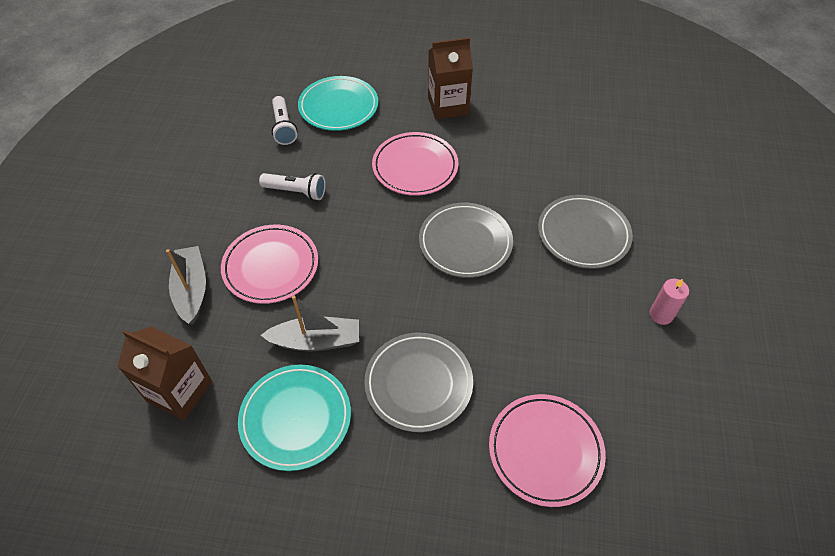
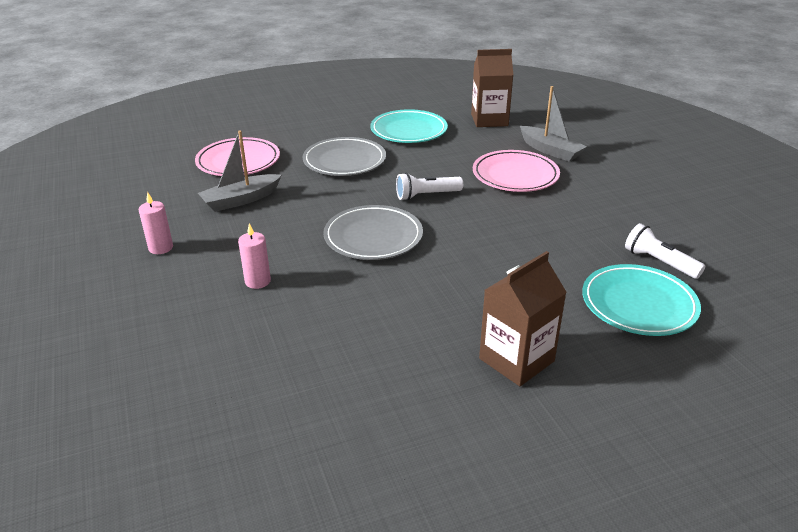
camera: 150 degrees right, 20 degrees down
white flashlight [259,173,326,200] -> white flashlight moved to [396,173,463,200]
grey boat [261,295,359,351] -> grey boat moved to [198,130,281,212]
pink plate [372,132,458,196] -> none
grey plate [538,195,633,269] -> pink candle [238,223,271,289]

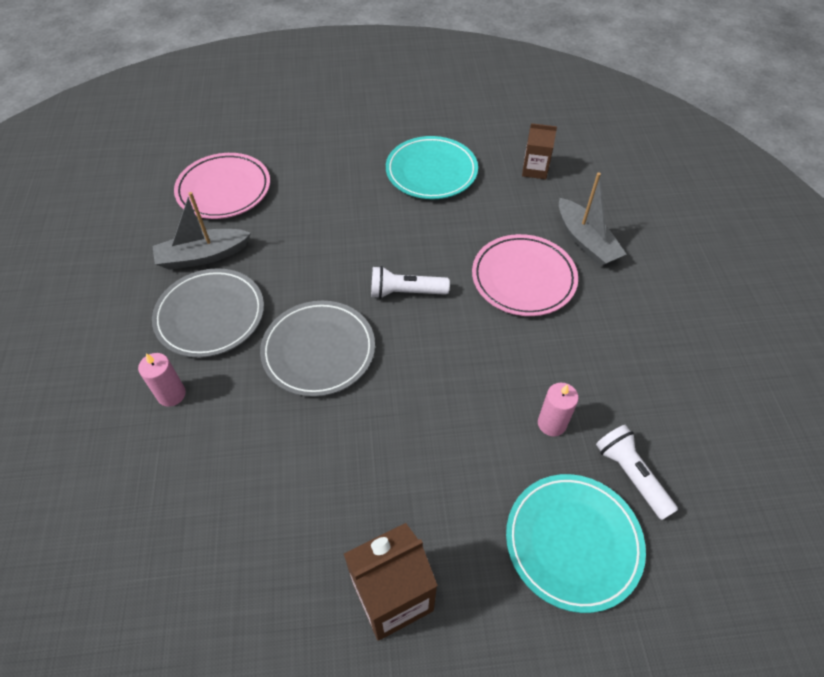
camera: 15 degrees right, 20 degrees up
pink candle [139,192,173,254] -> pink candle moved to [538,383,579,436]
grey plate [302,137,386,176] -> grey plate moved to [152,268,264,358]
brown carton [471,49,513,127] -> brown carton [522,123,557,179], size x0.61

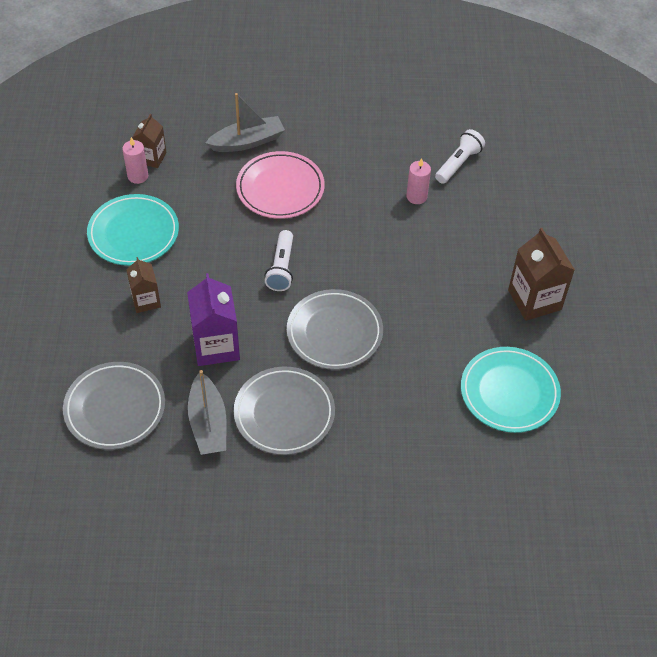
camera: 85 degrees left, 0 degrees up
pink candle [138,353,186,407] -> pink candle moved to [122,137,148,184]
pink plate [174,153,270,219] -> grey plate [63,362,165,450]
turquoise plate [506,474,646,613] -> turquoise plate moved to [461,347,561,433]
white flashlight [596,425,678,520] -> white flashlight turned 150 degrees clockwise [435,129,485,184]
none -> brown carton [126,257,161,313]
none -> purple carton [187,273,240,366]

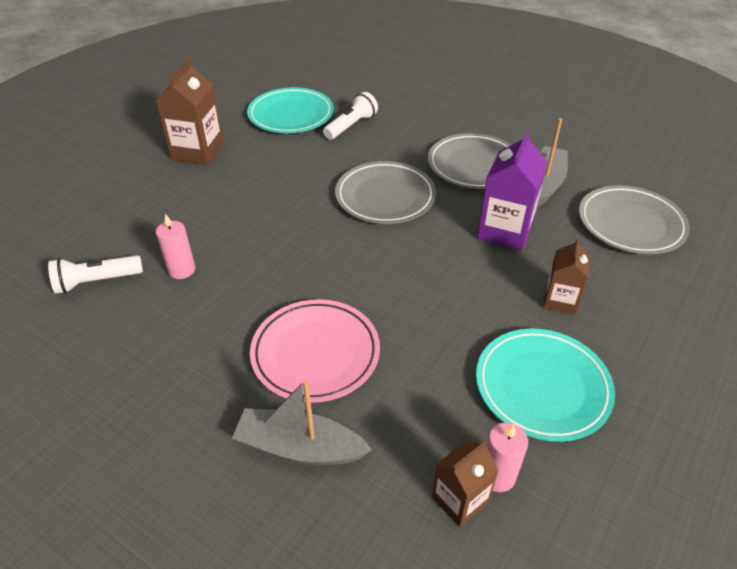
camera: 145 degrees left, 10 degrees down
white flashlight [264,230,293,291] -> white flashlight moved to [323,92,378,140]

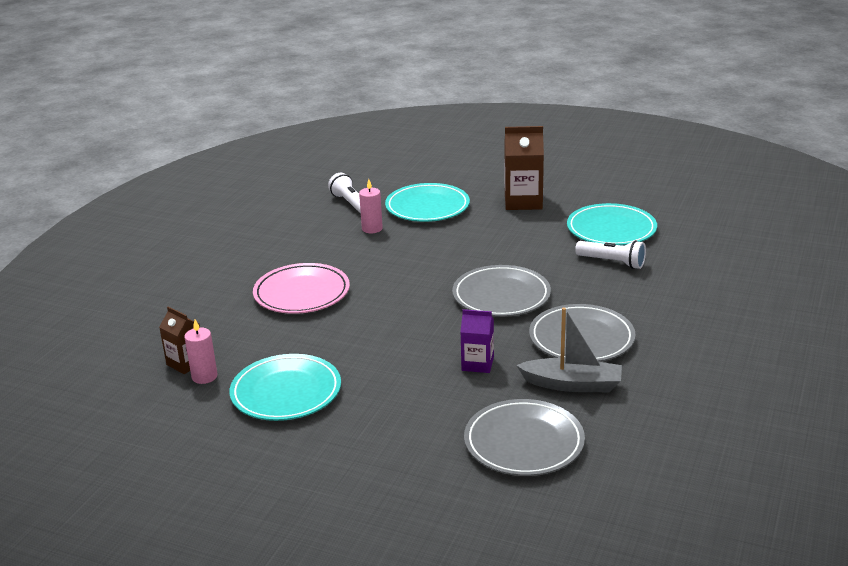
camera: 80 degrees right, 15 degrees down
grey boat [232,379,372,465] -> none
purple carton [477,131,548,251] -> purple carton [460,309,494,373], size x0.61
brown carton [543,239,590,315] -> none
none -> turquoise plate [385,183,470,222]

